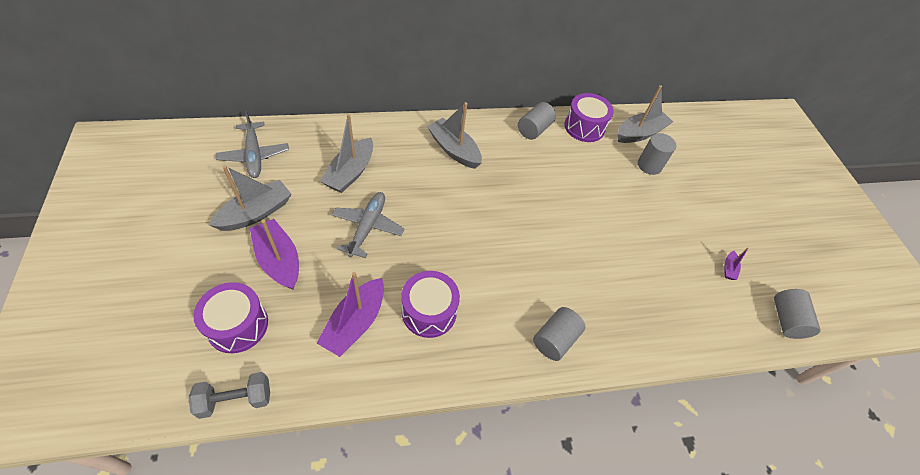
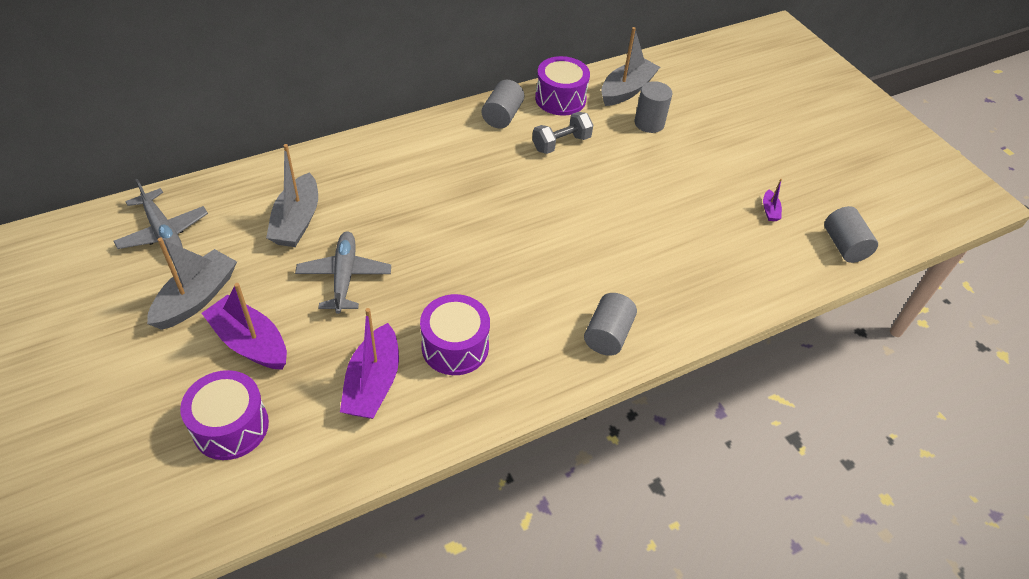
camera: 15 degrees left, 5 degrees down
grey dumbbell [188,372,270,419] -> grey dumbbell moved to [532,112,593,154]
grey boat [427,102,482,169] -> none

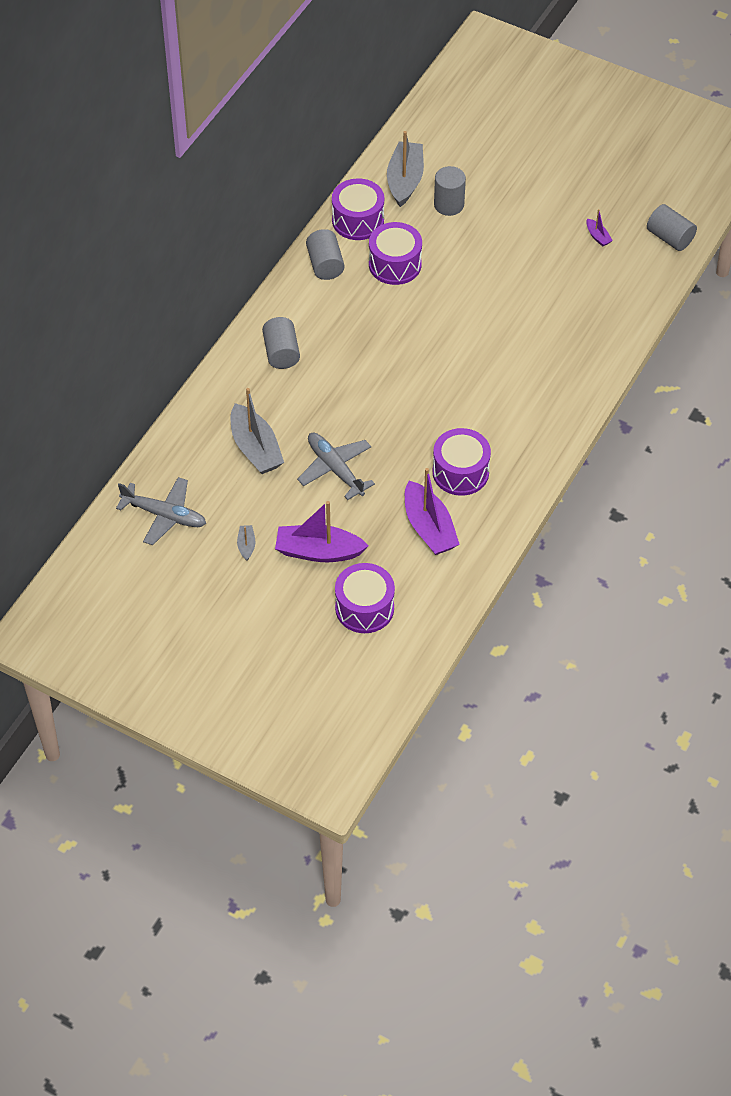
camera: 30 degrees left, 5 degrees up
grey boat [147,238,237,330] -> grey boat [237,525,256,561], size x0.45
grey dumbbell [532,112,593,154] -> purple drum [369,222,422,285]
grey cylinder [584,293,637,356] -> grey cylinder moved to [262,317,300,369]

